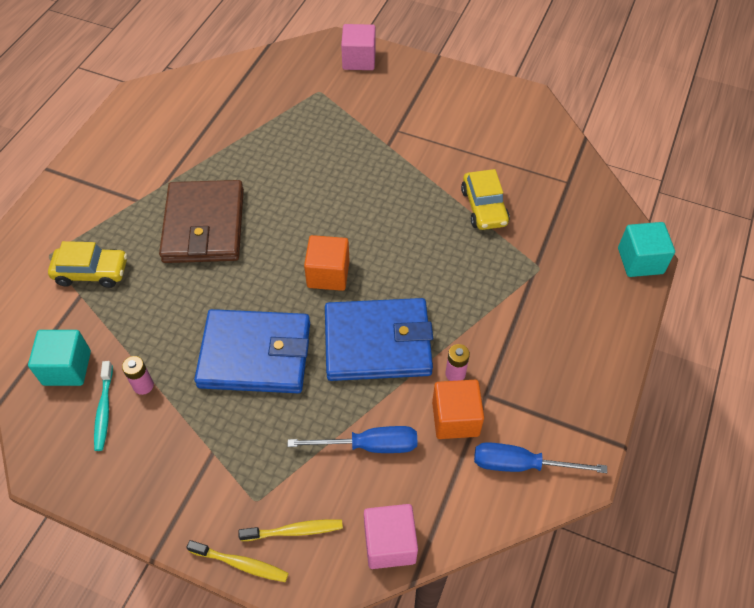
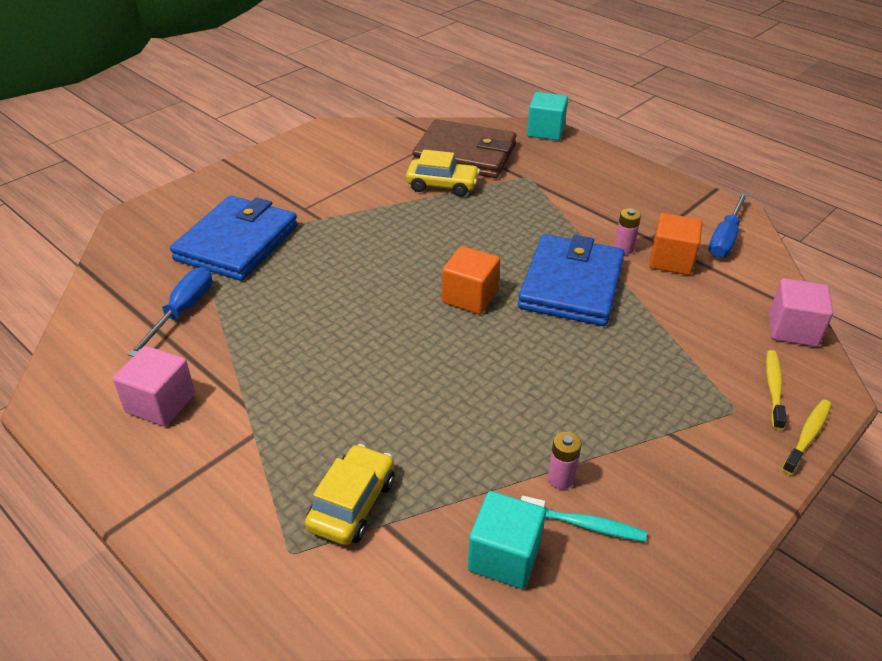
camera: 70 degrees left, 15 degrees down
brown wallet [159,180,244,263] -> brown wallet moved to [412,119,516,178]
blue wallet [194,309,310,393] -> blue wallet moved to [170,195,298,281]
blue screwdriver [288,426,418,453] -> blue screwdriver moved to [128,267,212,357]
pink cube [341,24,376,70] -> pink cube moved to [113,346,195,426]

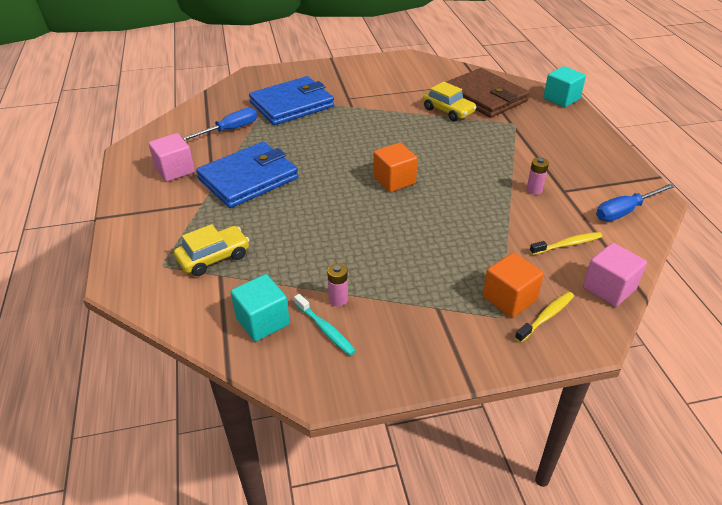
camera: 35 degrees right, 0 degrees up
blue wallet [518,234,625,326] -> blue wallet moved to [196,142,298,208]
orange cube [649,213,702,275] -> orange cube moved to [483,253,544,318]
yellow toothbrush [782,400,831,475] -> yellow toothbrush moved to [530,232,602,255]

